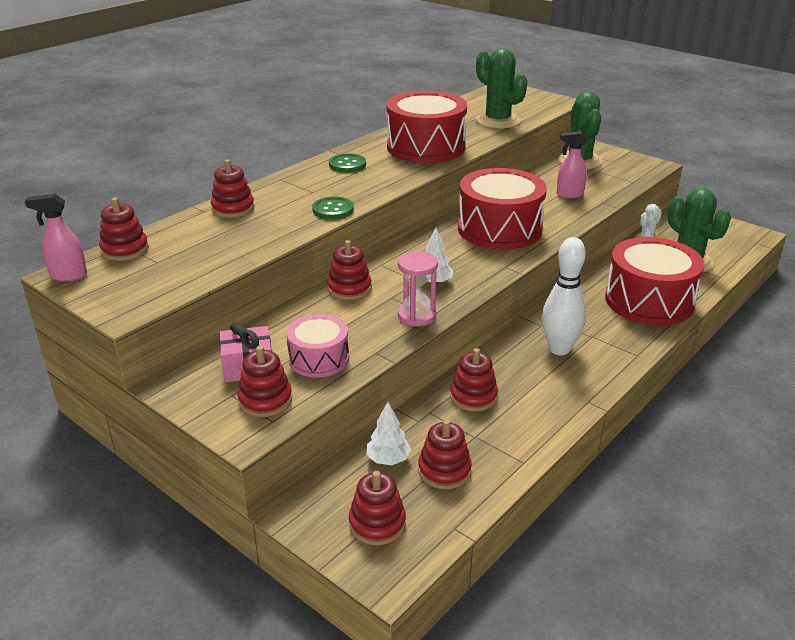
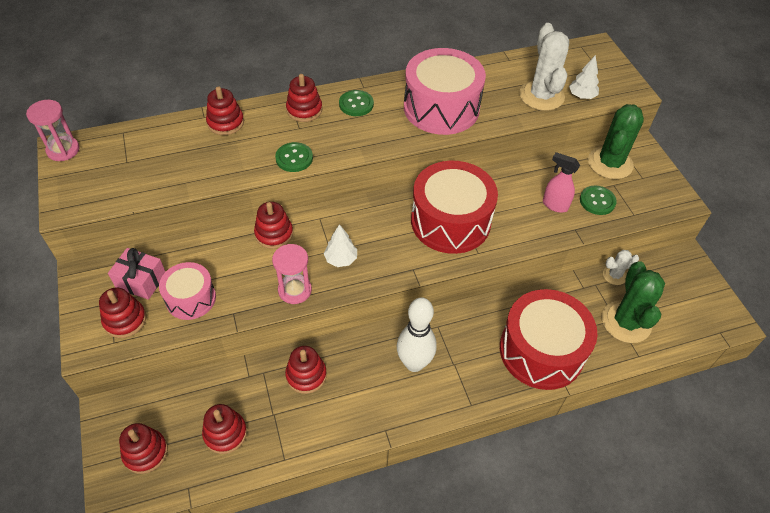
camera: 30 degrees right, 20 degrees up
pink spray bottle [25,194,87,281] -> pink hourglass [26,100,79,161]
red stacking toy [99,197,149,261] -> red stacking toy moved to [286,74,322,122]
white tree [366,402,411,465] -> white tree moved to [569,55,599,99]
red drum [387,91,467,163] -> pink drum [404,48,486,135]
green cactus [476,48,527,128] -> white cactus [519,23,569,111]
none -> green button [580,186,617,215]

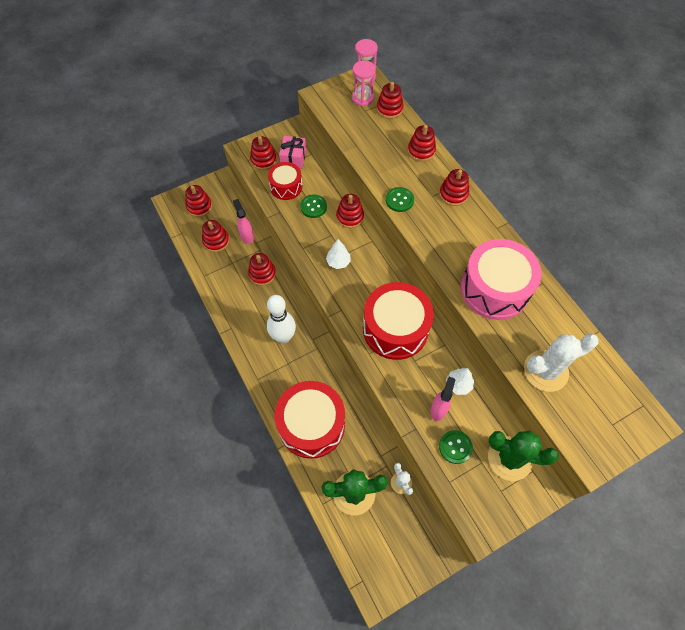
camera: 80 degrees right, 10 degrees up
pink drum [159,262,216,320] -> red drum [268,162,302,200]
pink hourglass [272,244,312,304] -> pink hourglass moved to [352,61,376,106]
green button [339,90,374,116] -> green button moved to [300,194,327,218]
white tree [569,55,599,99] -> white tree moved to [446,368,474,395]
none -> pink spray bottle [233,199,254,244]
none -> red stacking toy [377,82,404,119]

